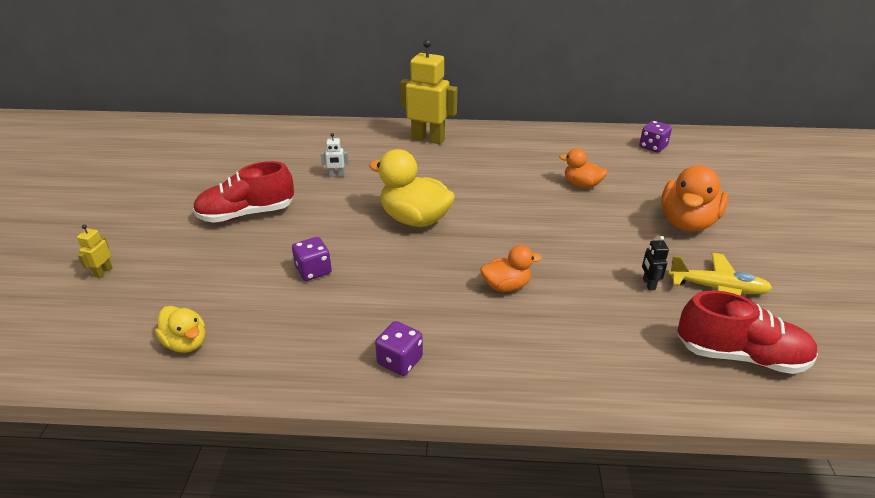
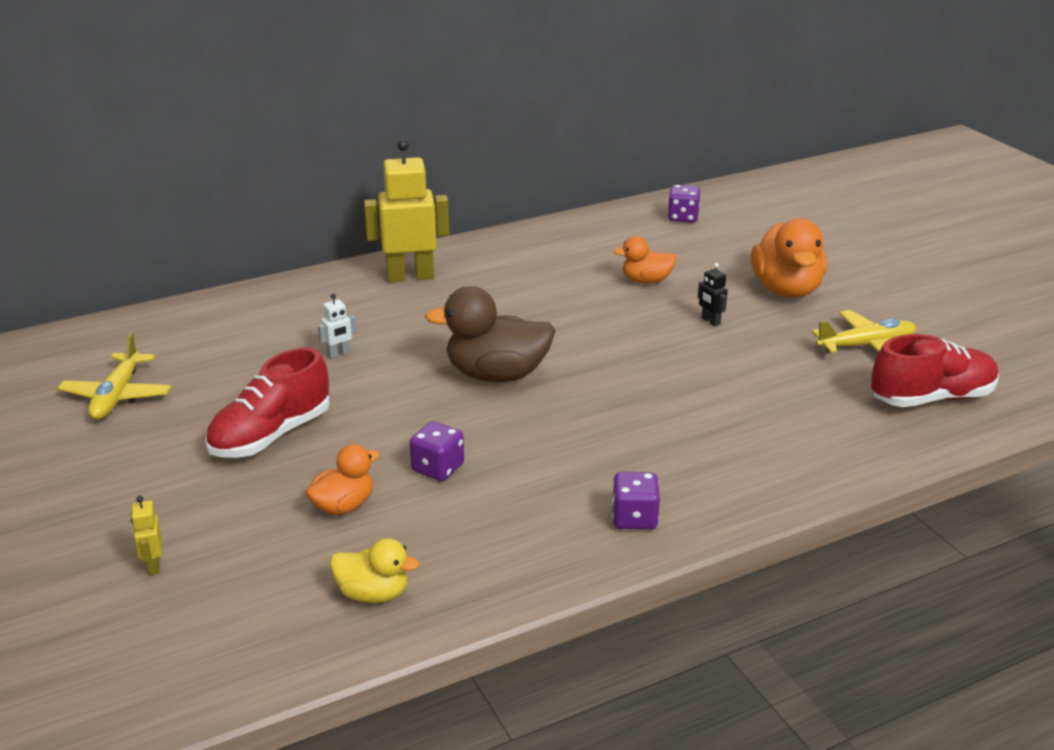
camera: 30 degrees left, 5 degrees down
yellow duck [369,149,455,227] -> brown duck [425,286,556,382]
orange duck [481,245,542,292] -> orange duck moved to [306,444,380,515]
black robot [642,236,669,290] -> black robot moved to [698,263,728,327]
none -> yellow plane [58,333,171,420]

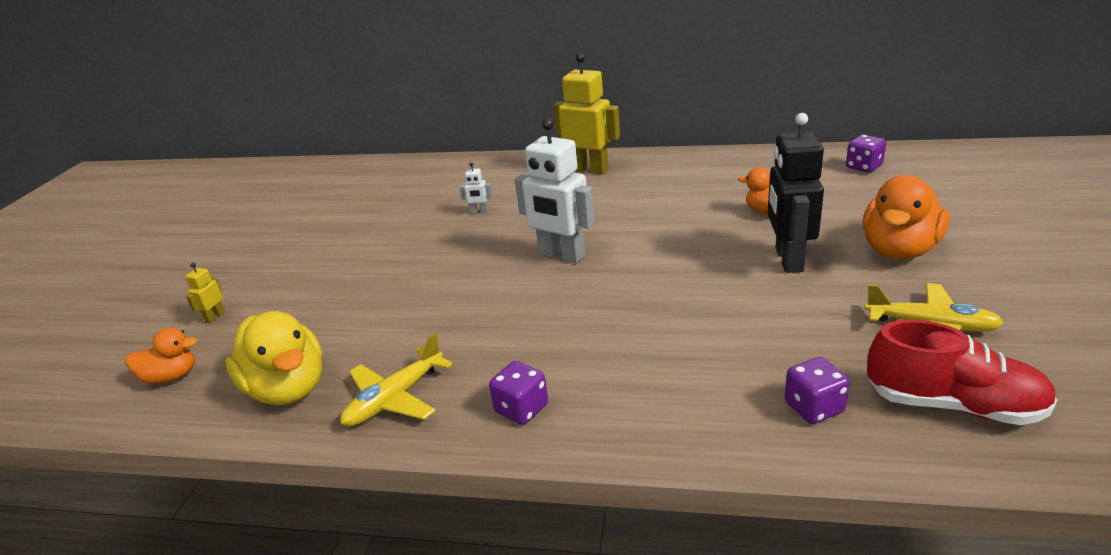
camera: 40 degrees right, 0 degrees up
yellow plane [58,333,171,420] -> yellow plane moved to [340,333,452,426]
red shoe [205,348,330,458] -> none
orange duck [306,444,380,515] -> orange duck moved to [125,328,198,384]
yellow duck [330,538,419,603] -> yellow duck [225,311,323,405], size x1.76
purple dice [410,421,464,481] -> purple dice moved to [785,357,850,424]
brown duck [425,286,556,382] -> white robot [515,118,594,263]
black robot [698,263,728,327] -> black robot [767,113,824,273], size x2.35

